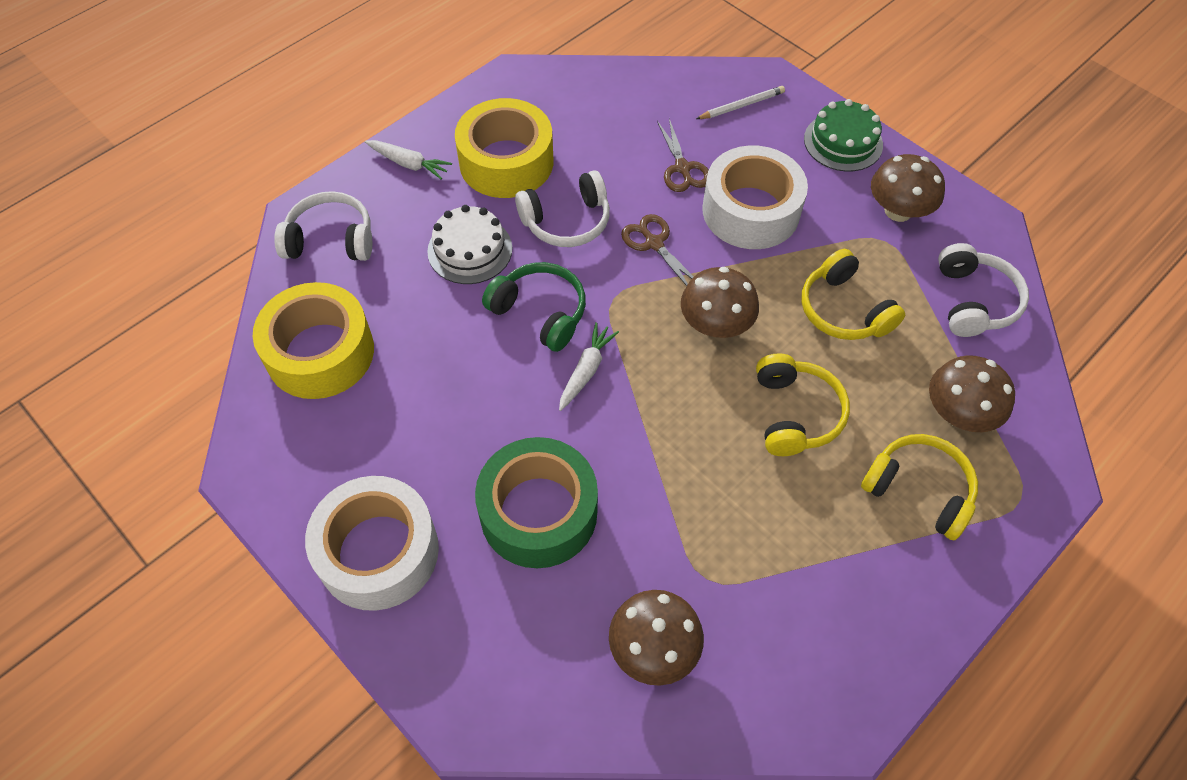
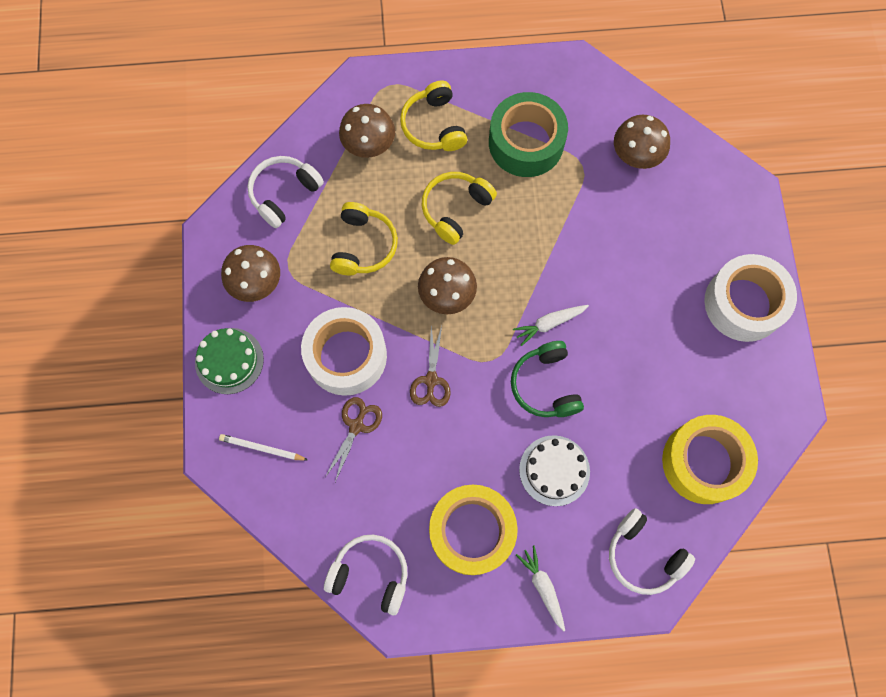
camera: 140 degrees left, 15 degrees up
green tape [475,437,598,568] -> green tape moved to [489,92,568,177]
white headphones [515,170,610,247] -> white headphones moved to [324,535,408,615]

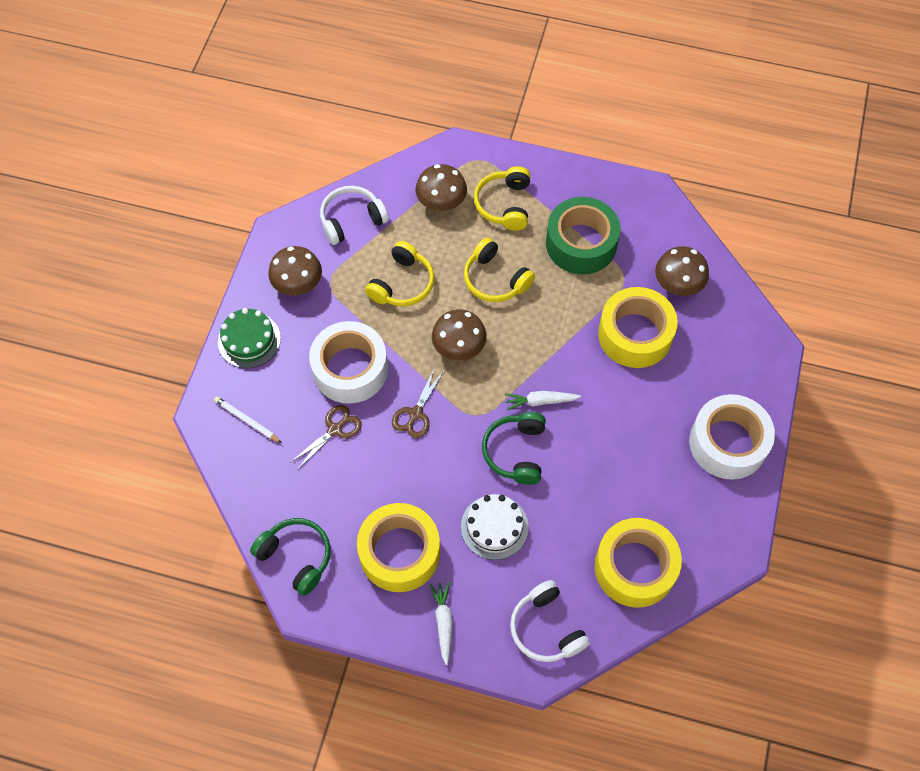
camera: 20 degrees right, 10 degrees down
white headphones [324,535,408,615] -> green headphones [250,518,331,596]
yellow headphones [422,172,497,245] -> yellow headphones turned 105 degrees counterclockwise [464,238,535,302]
none -> yellow tape [598,287,678,368]

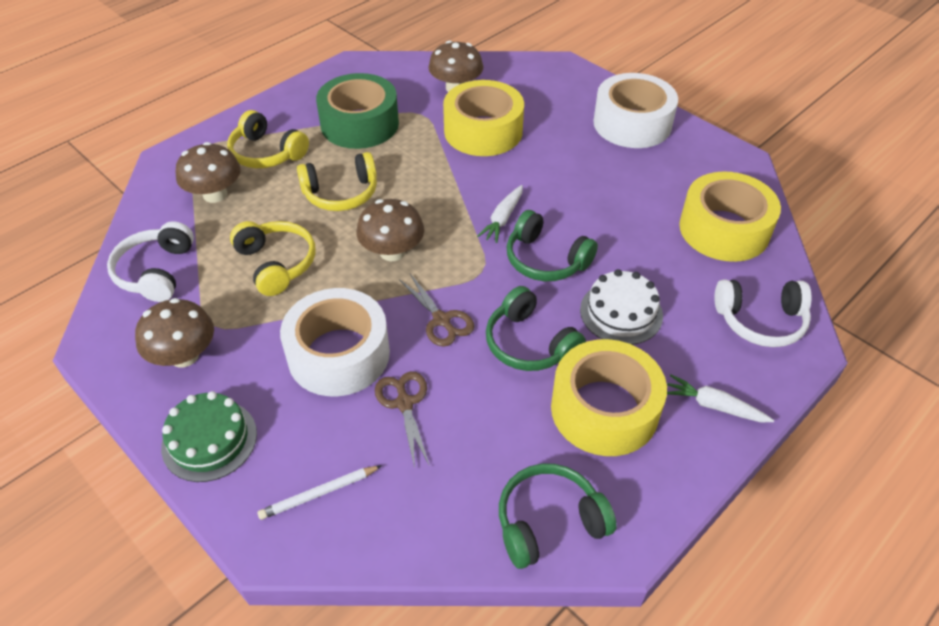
camera: 60 degrees left, 15 degrees down
none -> green headphones [486,286,586,371]

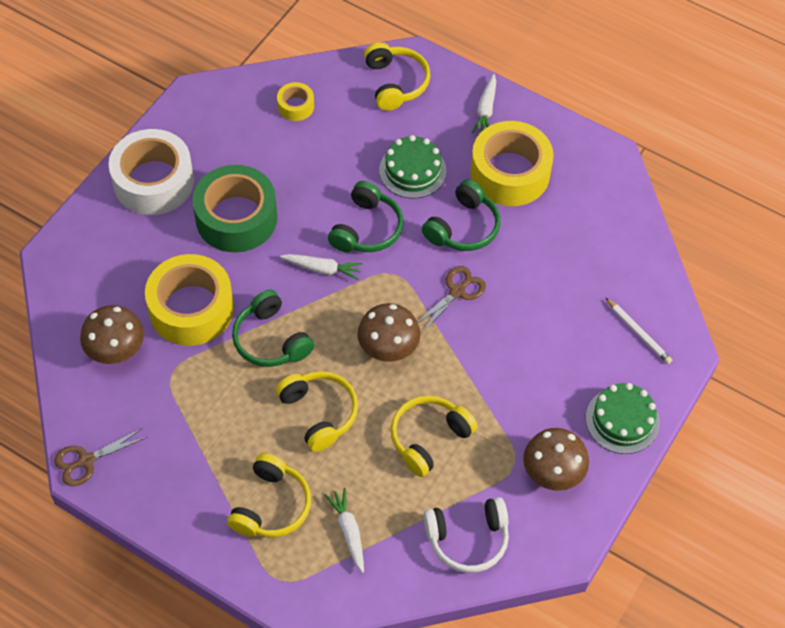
camera: 105 degrees left, 10 degrees up
brown mushroom [176,142,241,203] -> white carrot [325,488,364,573]
white tape [280,288,390,396] -> none
green tape [316,73,399,149] -> green tape moved to [192,165,277,252]
brown scissors [375,371,430,468] -> brown scissors moved to [54,428,147,486]
green headphones [499,464,617,569] -> green headphones moved to [232,290,314,367]
white cake [580,269,663,345] -> green cake [379,135,446,199]
yellow tape [679,172,781,262] -> yellow tape [277,82,314,121], size x0.47
white headphones [714,279,812,347] -> yellow headphones [364,42,430,111]

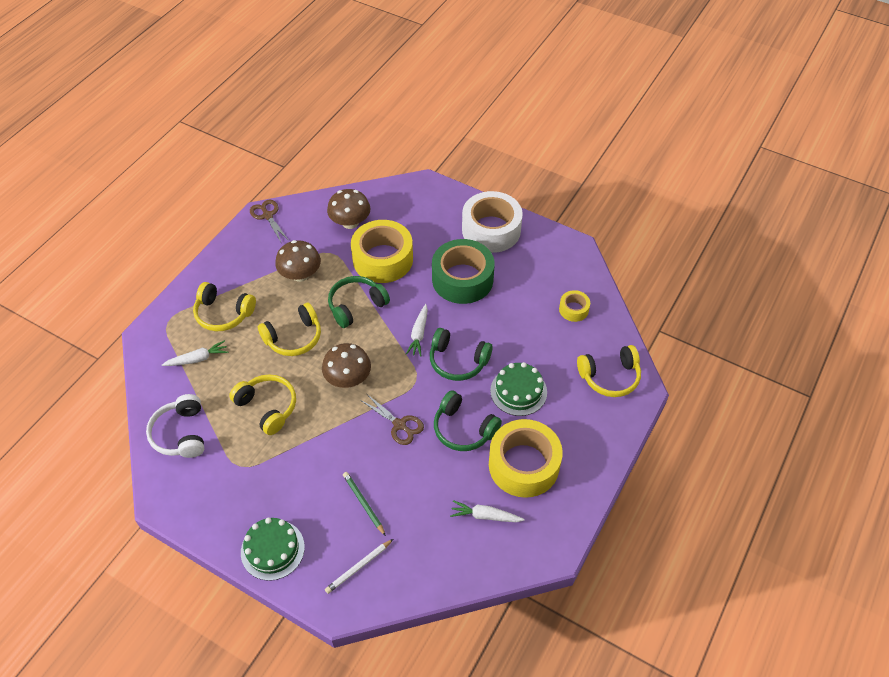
camera: 90 degrees right, 5 degrees down
white carrot [471,74,496,133] -> white carrot moved to [450,500,525,522]
brown mushroom [523,428,589,491] -> brown mushroom moved to [275,240,321,282]
none -> green pencil [343,472,386,536]

